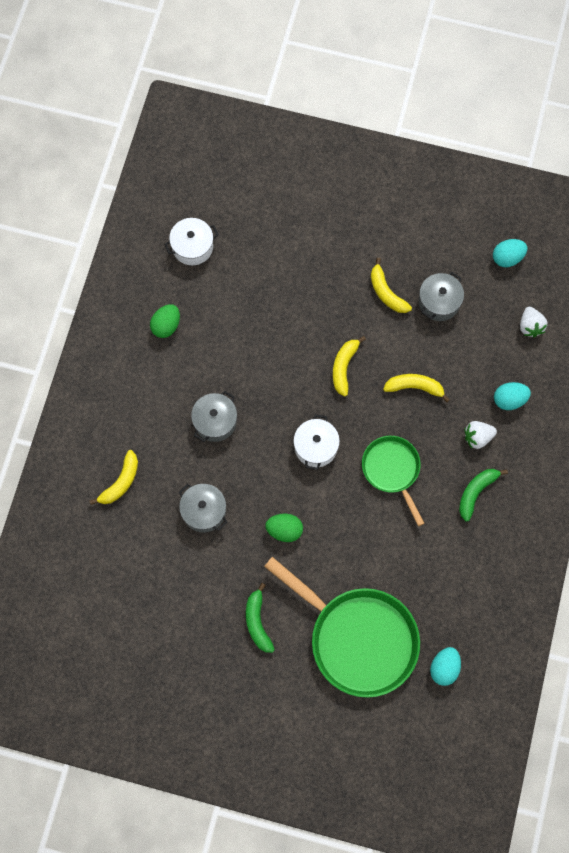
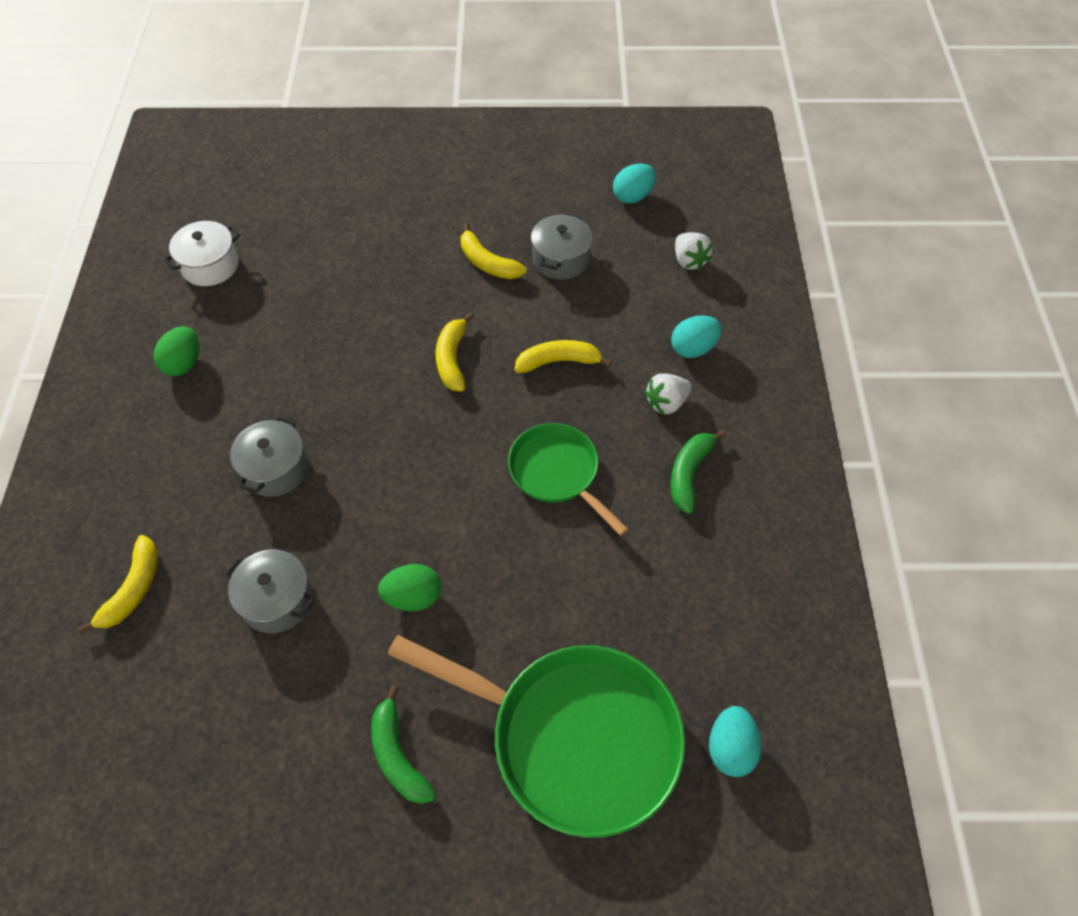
camera: 15 degrees left, 15 degrees down
white pot [293,414,340,470] -> none

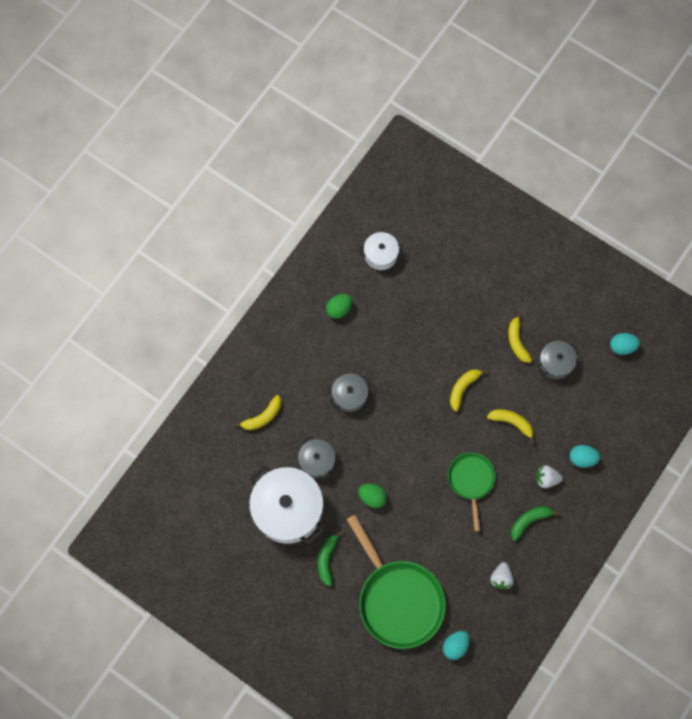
camera: 35 degrees right, 15 degrees up
white strawberry [675,232,712,270] -> white strawberry moved to [490,562,514,589]
none -> white pot [249,465,324,545]

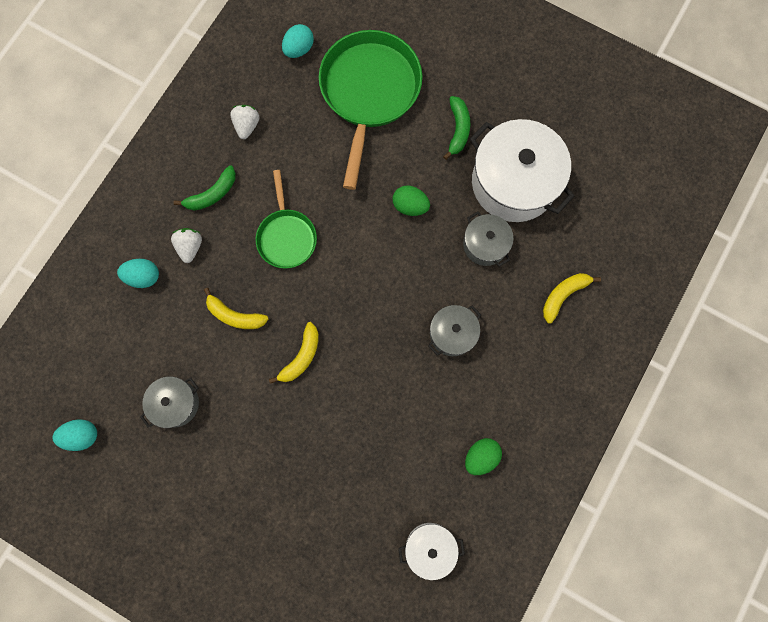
camera: 175 degrees right, 5 degrees up
green pan [346,515,446,649] -> green pan turned 45 degrees clockwise [319,30,423,190]
yellow banana [508,312,532,363] -> none
white strawberry [536,465,563,488] -> white strawberry turned 90 degrees counterclockwise [171,228,202,263]

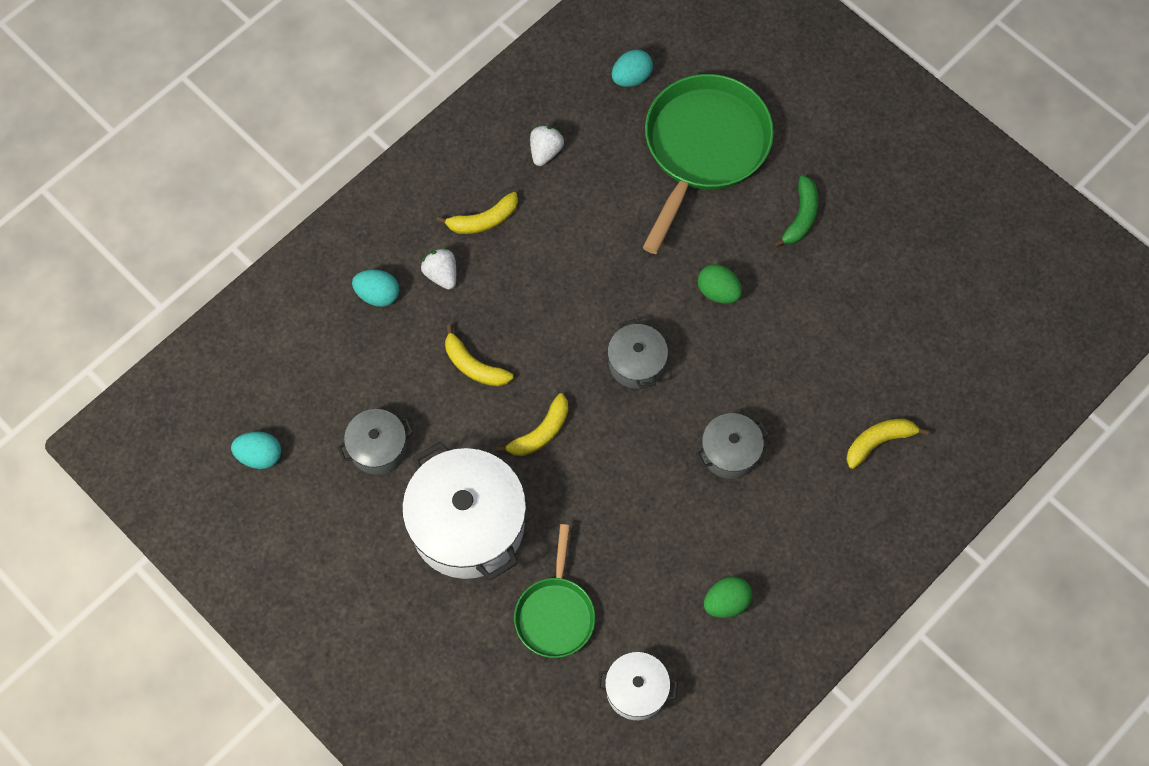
camera: 15 degrees right, 10 degrees down
white strawberry [171,228,202,263] -> white strawberry turned 45 degrees counterclockwise [421,248,456,290]
green banana [173,165,236,211] -> yellow banana [436,192,518,234]
green pan [256,170,317,269] -> green pan moved to [514,524,595,658]
grey pot [463,211,514,267] -> grey pot moved to [608,319,668,389]
white pot [470,119,575,222] -> white pot moved to [402,441,526,581]

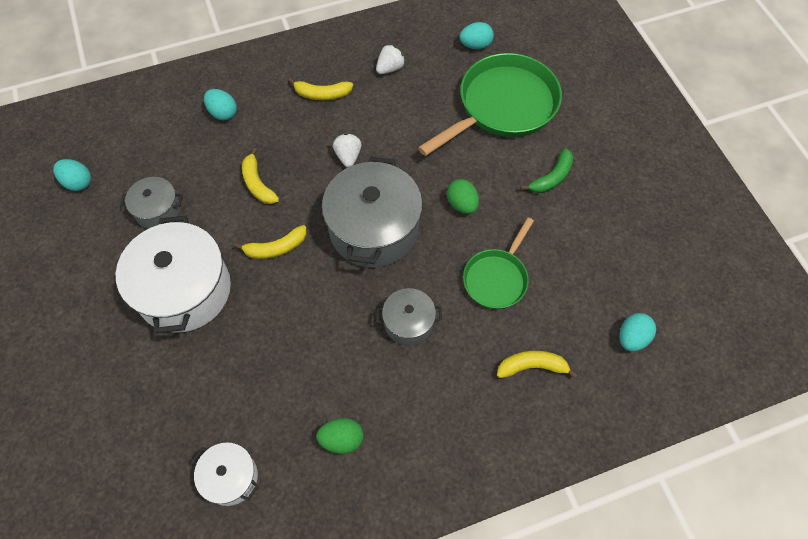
camera: 25 degrees right, 5 degrees down
white strawberry [421,248,456,290] -> white strawberry moved to [333,134,361,167]
green pan [514,524,595,658] -> green pan moved to [463,217,534,309]
grey pot [608,319,668,389] -> grey pot [322,156,423,268], size x1.94
none -> turquoise egg [619,313,656,351]

